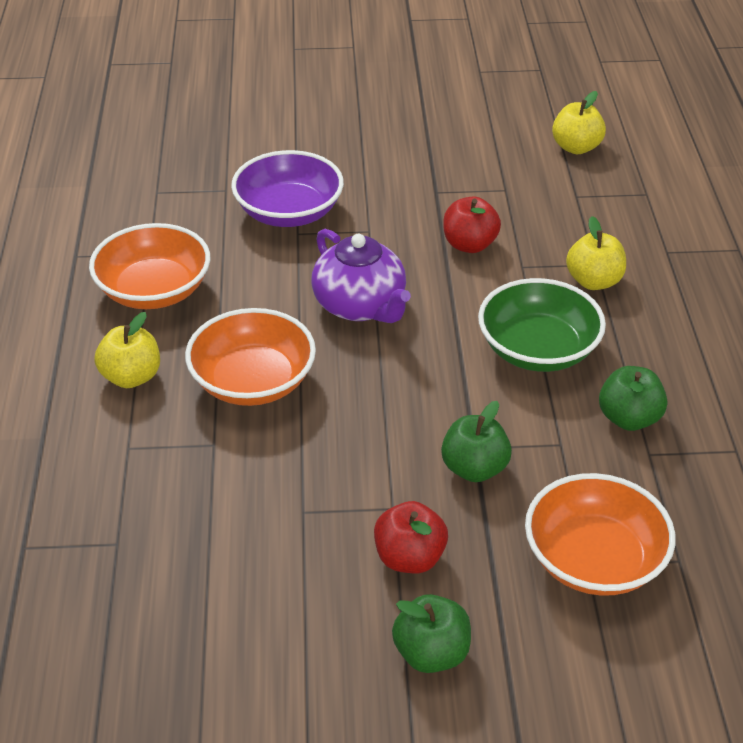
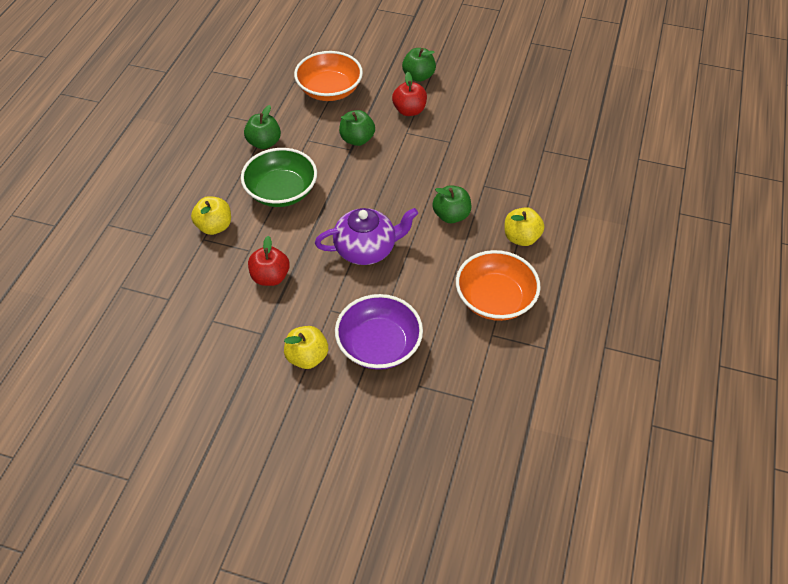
camera: 160 degrees left, 10 degrees up
orange bowl [185,308,316,406] -> green apple [432,185,471,223]
purple teapot [312,229,411,323] -> purple teapot turned 90 degrees clockwise [315,208,418,265]
yellow apple [552,91,606,154] -> yellow apple moved to [284,326,328,369]

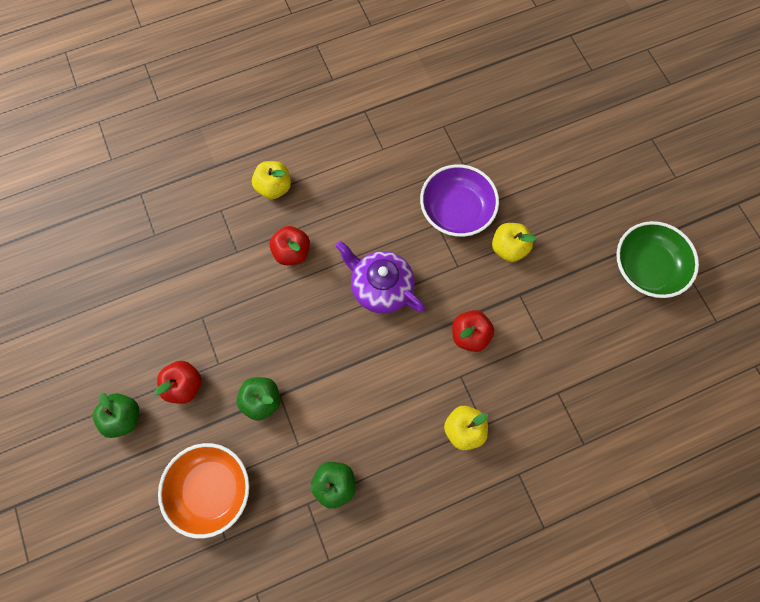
camera: 130 degrees left, 20 degrees up
green bowl [241,148,317,207] -> green bowl moved to [616,221,699,298]
green apple [432,185,471,223] -> red apple [269,226,310,265]
orange bowl [456,250,541,321] -> none

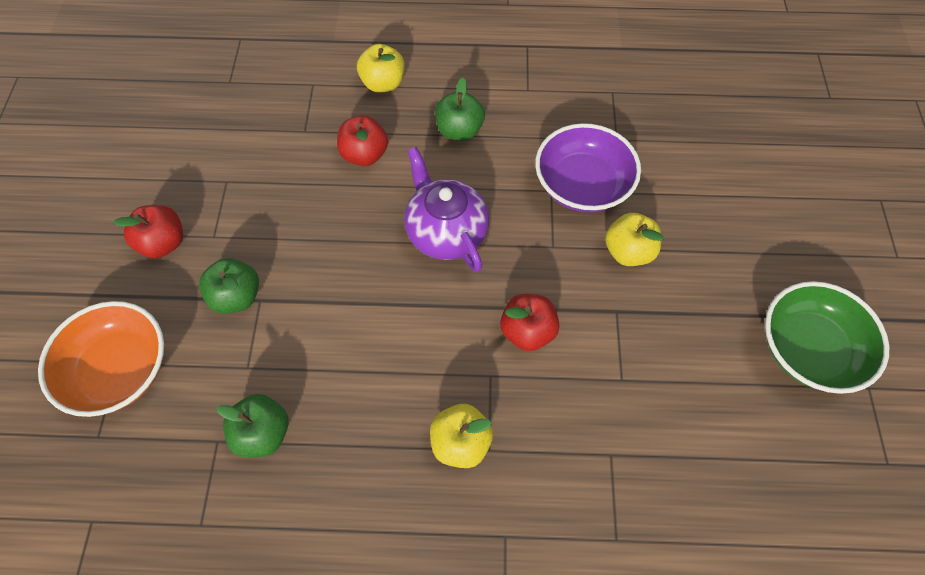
camera: 25 degrees right, 10 degrees down
green apple [93,393,139,438] -> green apple moved to [435,78,485,141]

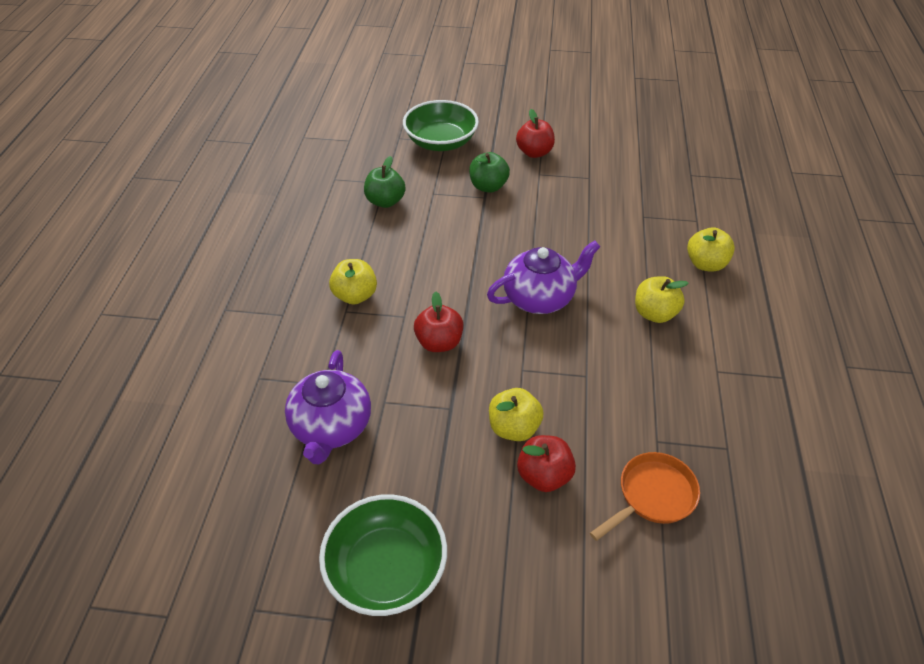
camera: 95 degrees right, 15 degrees down
orange bowl [38,301,164,417] -> green bowl [403,100,479,151]
red apple [337,115,388,166] -> red apple moved to [517,435,576,492]
green apple [435,78,485,141] -> yellow apple [635,276,688,323]
purple bowl [535,123,641,212] -> none
none -> purple teapot [285,350,371,464]
none -> orange pan [590,452,700,541]

